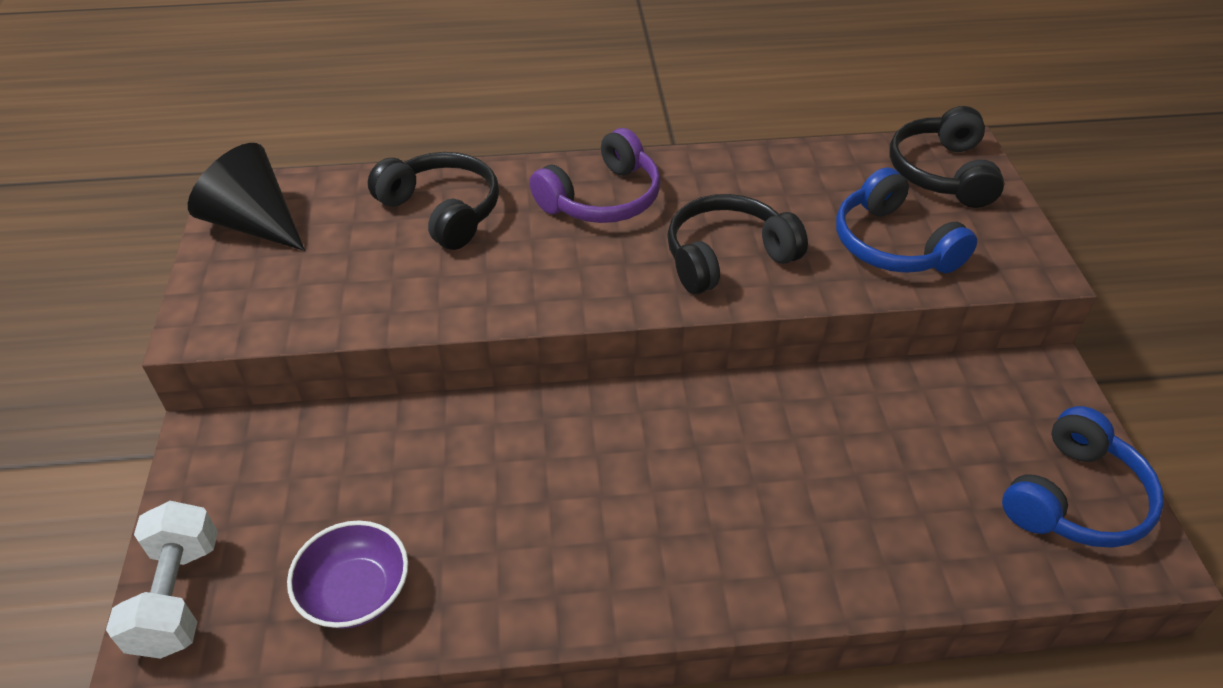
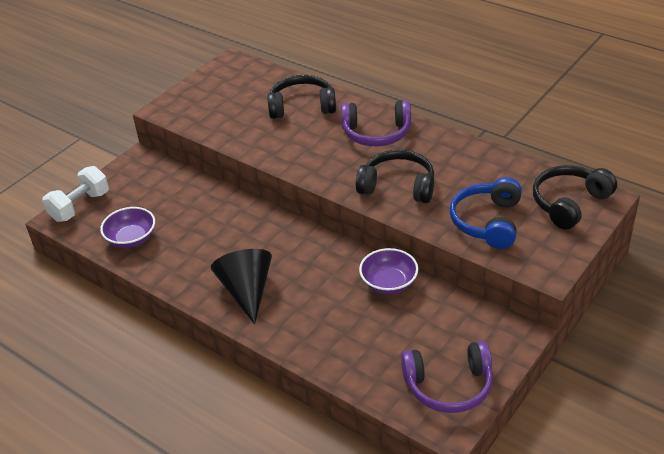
camera: 45 degrees right, 5 degrees down
black cone [188,143,305,251] -> black cone moved to [211,249,272,324]
black headphones [368,152,499,250] -> black headphones turned 90 degrees counterclockwise [267,75,336,119]
blue headphones [1002,406,1164,548] -> purple headphones [401,341,493,413]
none -> purple bowl [359,248,418,294]

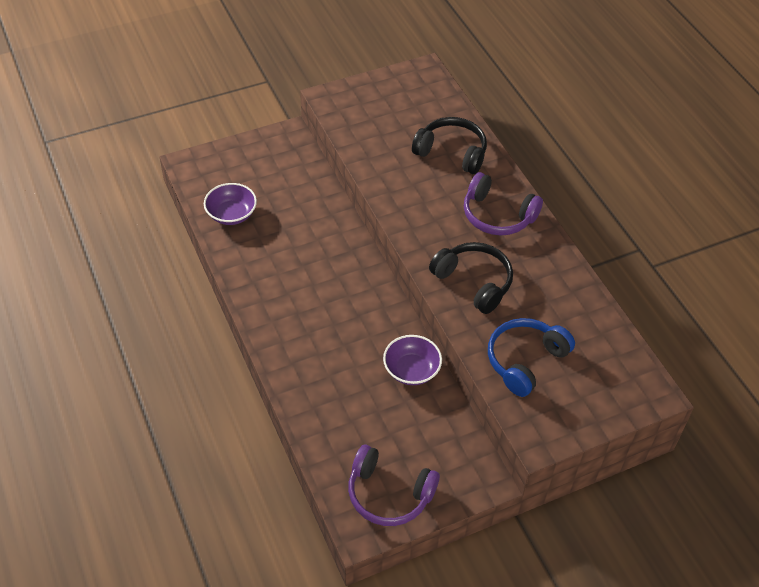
camera: 25 degrees right, 10 degrees up
white dumbbell [42,166,109,222] -> none
black cone [211,249,272,324] -> none
black headphones [533,165,617,230] -> none

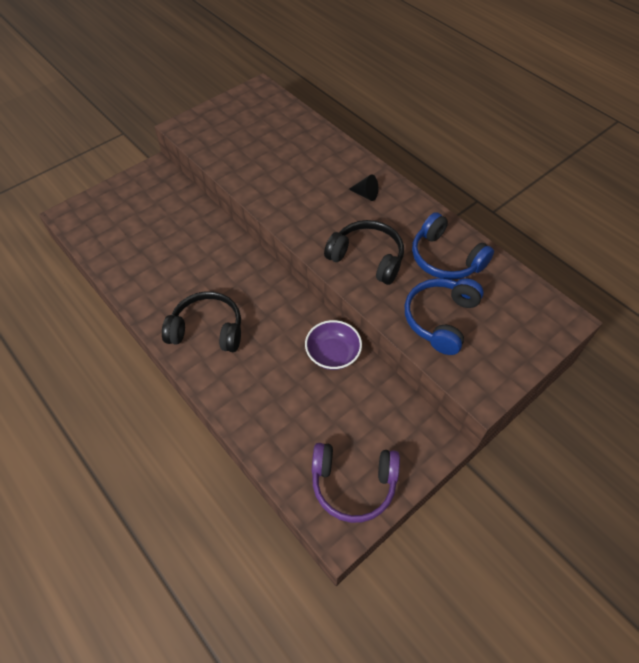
camera: 15 degrees left, 5 degrees up
purple bowl [204,183,257,225] -> none
black headphones [412,117,487,174] -> black headphones moved to [162,291,241,352]
purple headphones [464,172,543,236] -> black cone [349,174,378,201]
none -> blue headphones [412,212,494,280]

